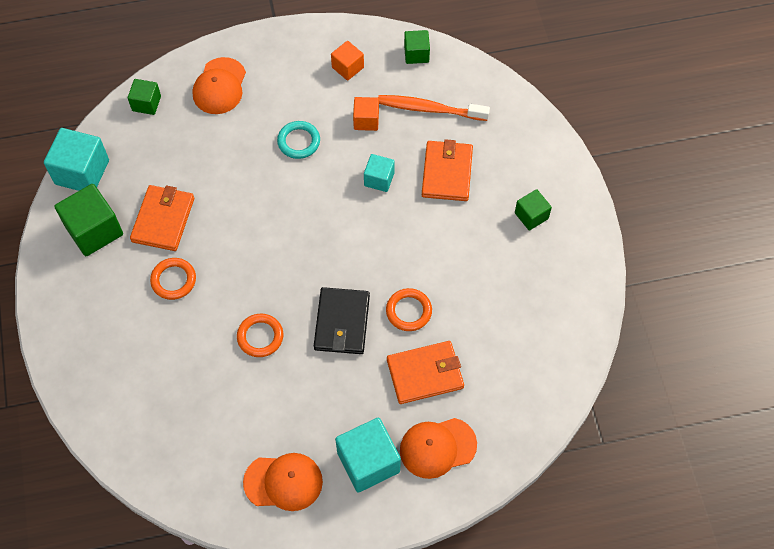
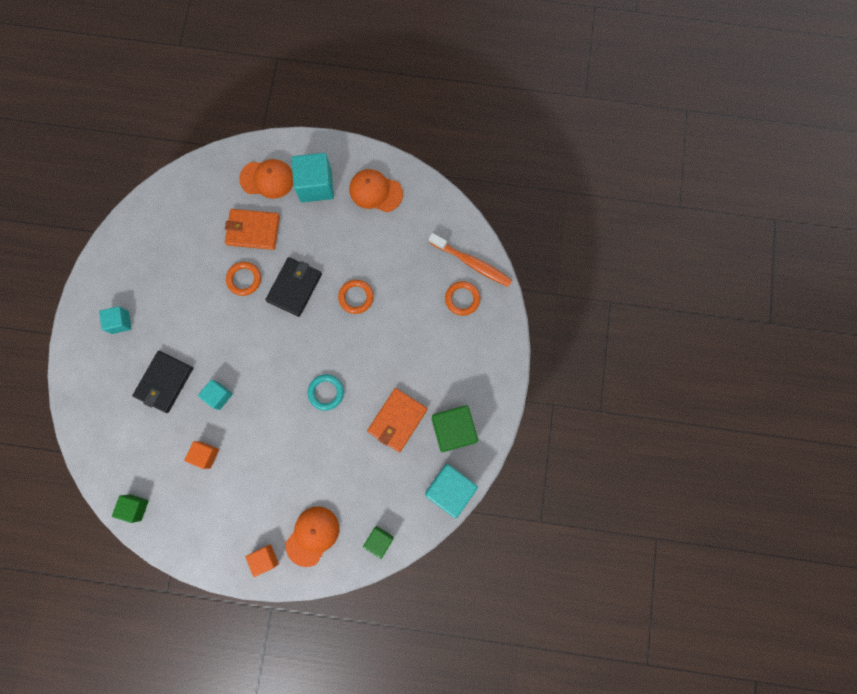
camera: 160 degrees left, 15 degrees up
orange ring [150,258,196,300] -> orange ring moved to [445,281,480,316]
turquoise ring [277,121,320,159] -> turquoise ring moved to [308,374,344,411]
orange cube [331,41,364,81] -> orange cube moved to [246,544,279,577]
orange toothbrush [378,95,490,121] -> orange toothbrush moved to [429,233,512,287]
orange wallet [422,139,473,201] -> black wallet [132,351,193,413]
green cube [515,189,552,231] -> turquoise cube [99,306,132,334]

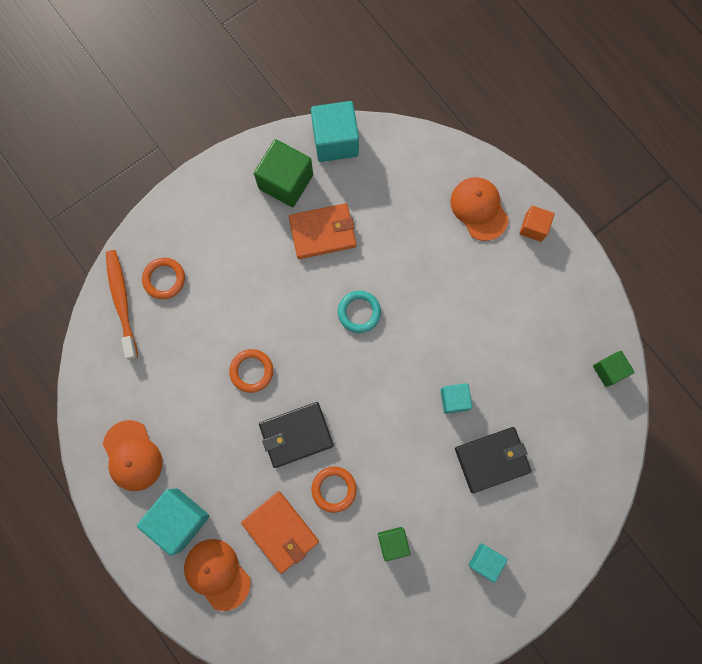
camera: 135 degrees left, 0 degrees up
orange cube [184,441,219,469] -> none
orange cap [285,506,339,567] -> orange cap turned 75 degrees clockwise [450,177,509,241]
green cube [363,526,394,559] -> green cube moved to [378,527,410,561]

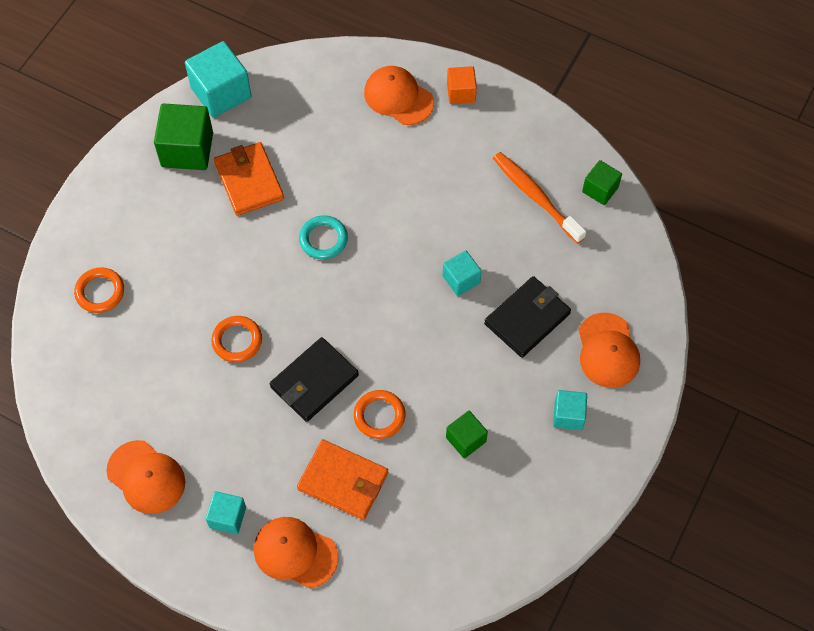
camera: 25 degrees left, 15 degrees down
orange toothbrush [106,250,138,360] -> orange toothbrush moved to [493,152,586,244]
turquoise cube [137,488,210,556] -> turquoise cube [206,491,246,534], size x0.57
orange wallet [289,203,356,259] -> orange wallet turned 75 degrees counterclockwise [214,142,284,216]
none -> orange cap [579,313,640,388]

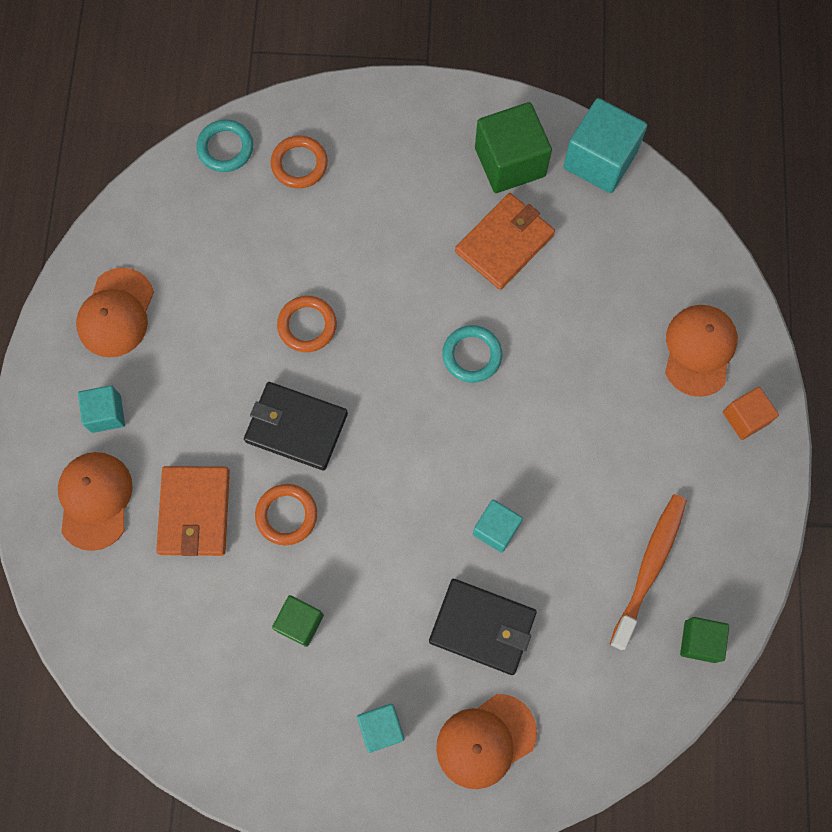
camera: 65 degrees right, 10 degrees up
none -> turquoise ring [196,120,253,172]

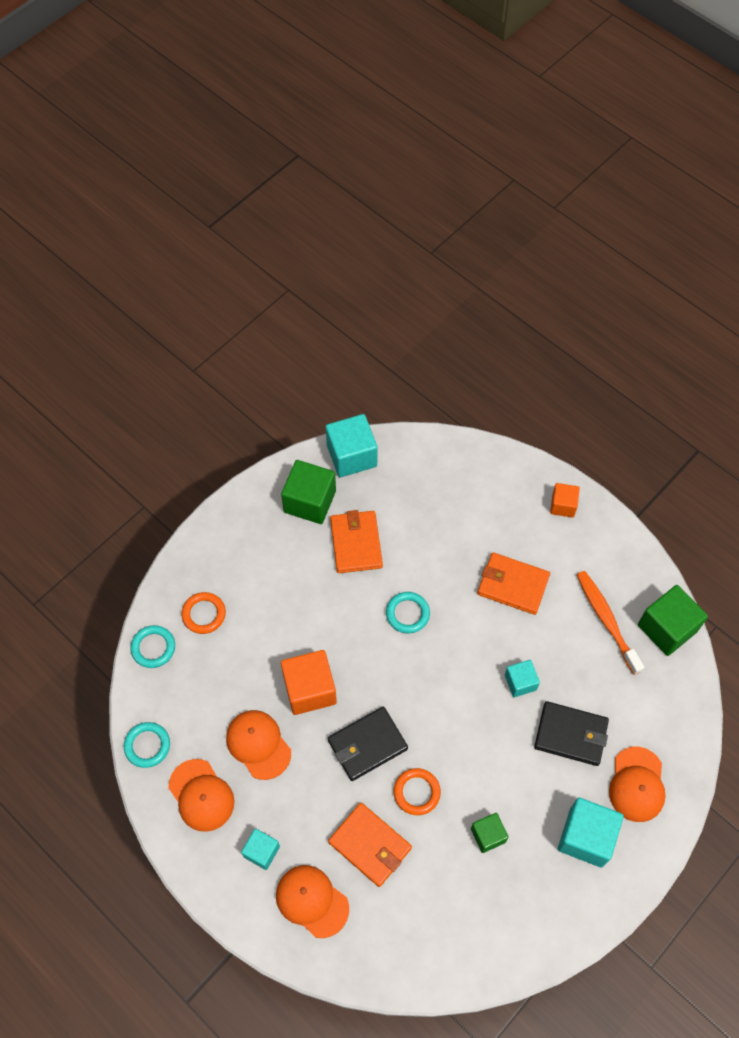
camera: 50 degrees left, 10 degrees down
orange ring [277,296,337,352] -> orange cube [281,650,337,715]
turquoise cube [357,704,404,753] -> turquoise cube [558,798,624,867], size x1.74
black wallet [429,579,537,675] -> black wallet turned 45 degrees clockwise [534,701,609,766]
orange cap [665,305,738,397] -> orange cap moved to [226,710,291,780]
green cube [680,617,729,663] -> green cube [638,585,708,656], size x1.74
none -> turquoise ring [124,722,170,768]
none -> orange wallet [477,552,550,615]

